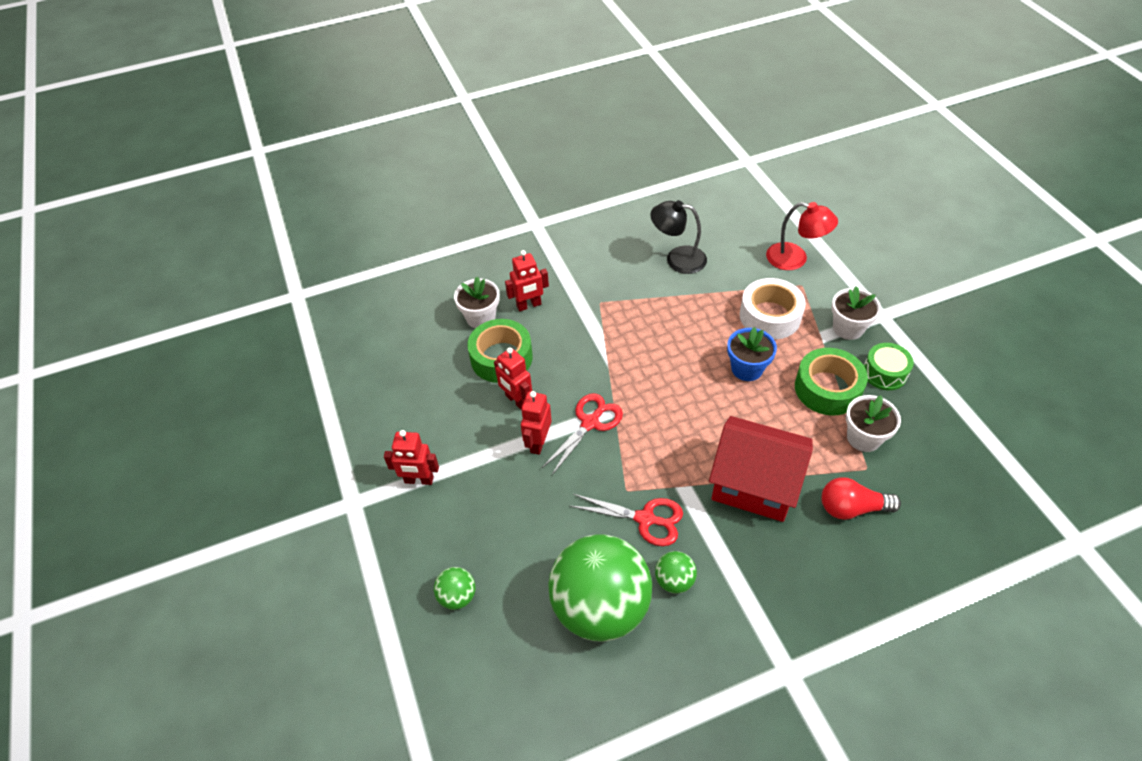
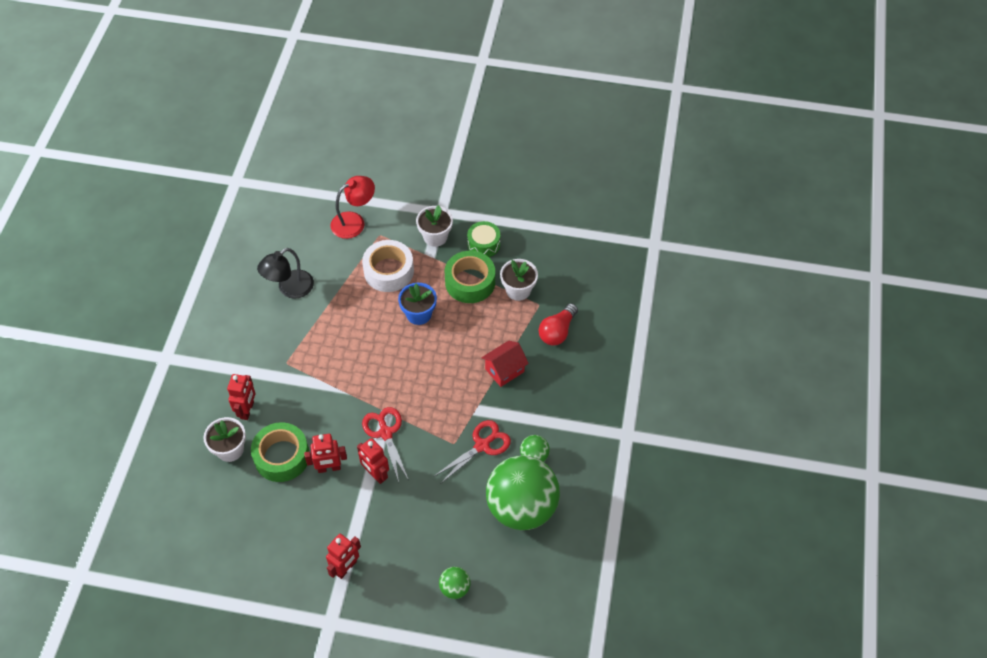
camera: 60 degrees left, 5 degrees up
red house [709,416,813,522] -> red house [481,341,529,387], size x0.56

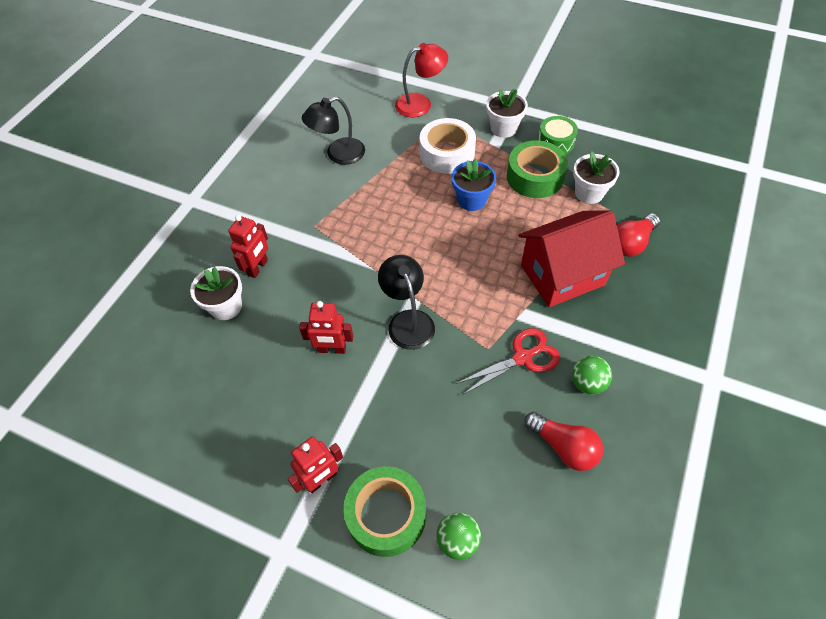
camera: 15 degrees right, 0 degrees up
green tape [251,422,309,482] -> green tape moved to [344,466,426,557]
red robot [357,438,389,484] -> none
red scissors [362,407,408,482] -> black lamp [378,255,435,350]
red house [481,341,529,387] -> red house [518,211,625,307], size x1.80
green ball [486,455,560,530] -> red light bulb [524,412,603,471]

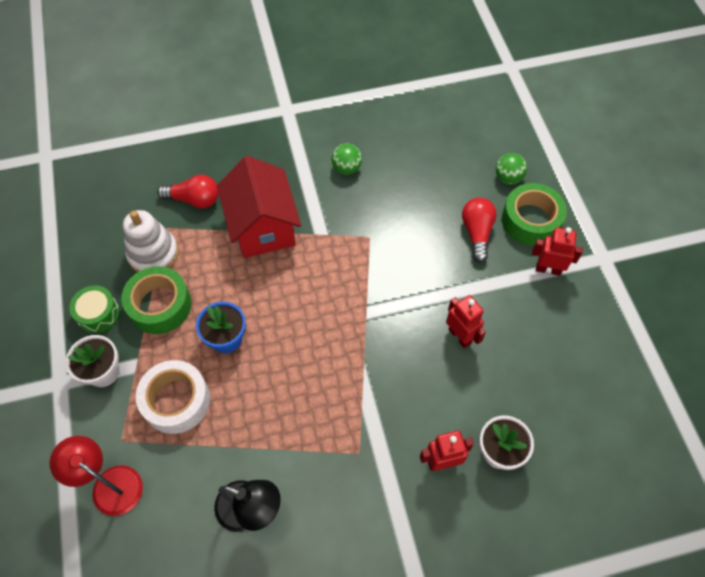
camera: 130 degrees left, 5 degrees up
black lamp [378,255,435,350] -> none
red scissors [456,328,560,395] -> none
red house [518,211,625,307] -> red house turned 45 degrees clockwise [217,156,301,258]
red light bulb [524,412,603,471] -> red light bulb moved to [462,198,497,263]
white flower pot [573,151,620,204] -> white stacking toy [123,210,179,272]

